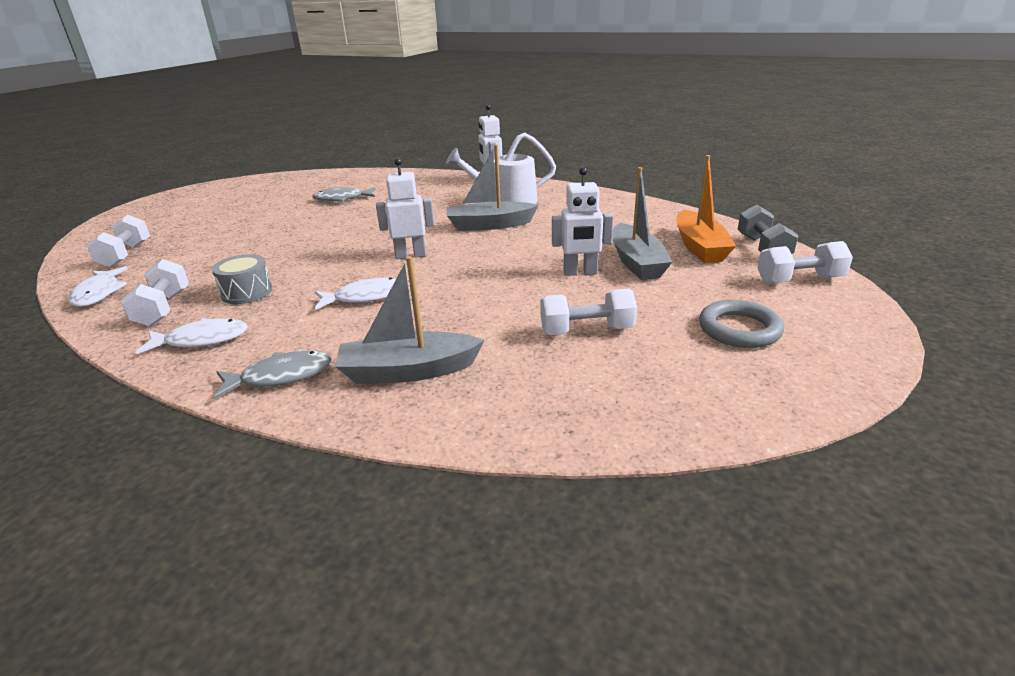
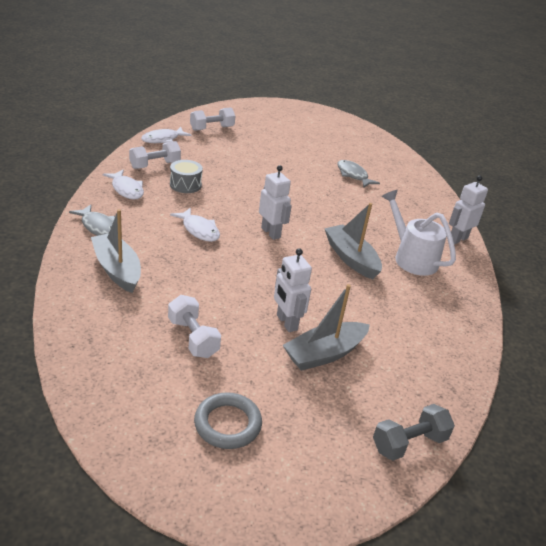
camera: 60 degrees right, 5 degrees up
orange boat [677,155,736,263] -> none
white dumbbell [757,241,853,284] -> none

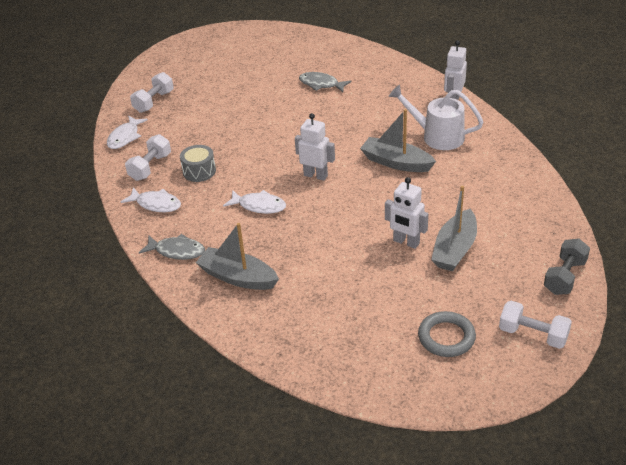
camera: 25 degrees left, 5 degrees up
white dumbbell [168,295,221,358] -> white dumbbell moved to [499,301,572,349]

